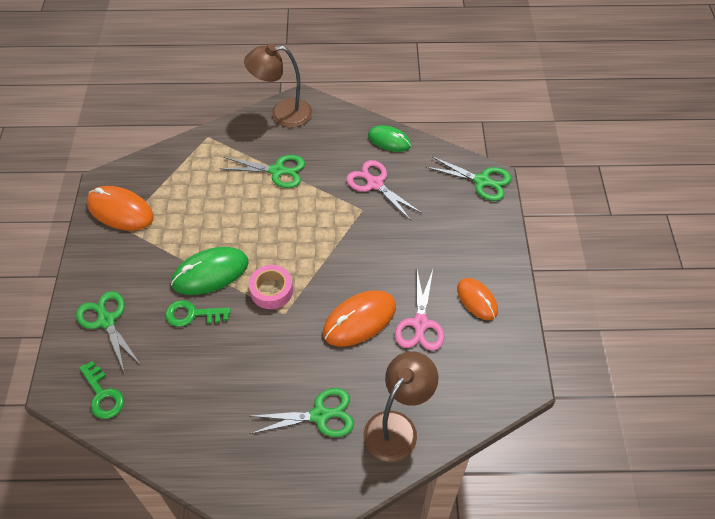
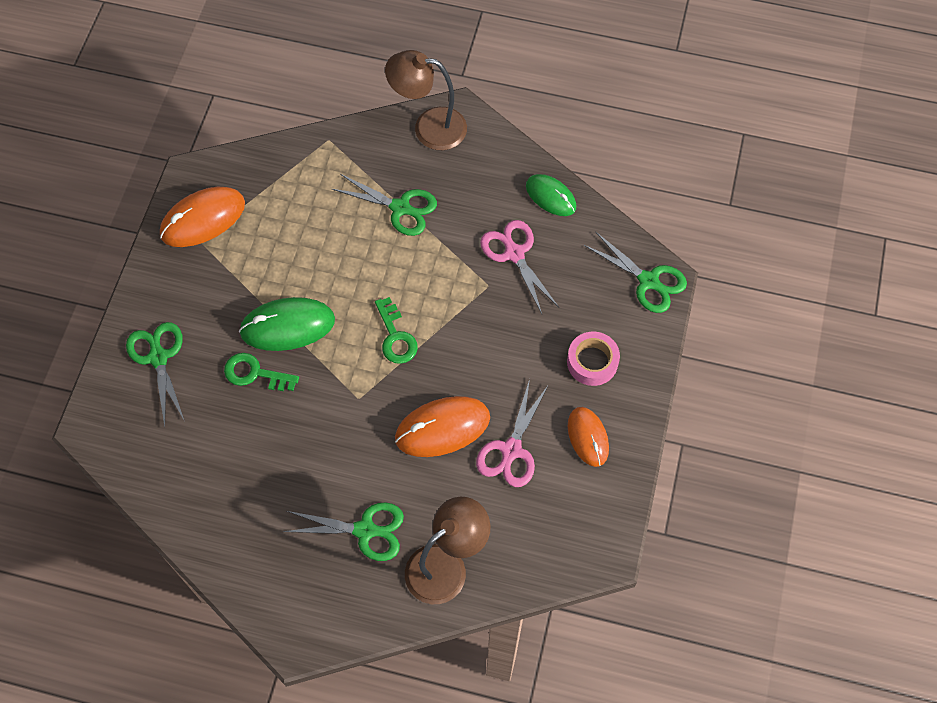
camera: 15 degrees right, 10 degrees up
green key [79,361,124,419] -> green key moved to [375,297,418,364]
orange mouse [87,186,154,231] -> orange mouse turned 75 degrees counterclockwise [160,187,245,247]
pink tape [249,265,293,309] -> pink tape moved to [567,332,620,386]

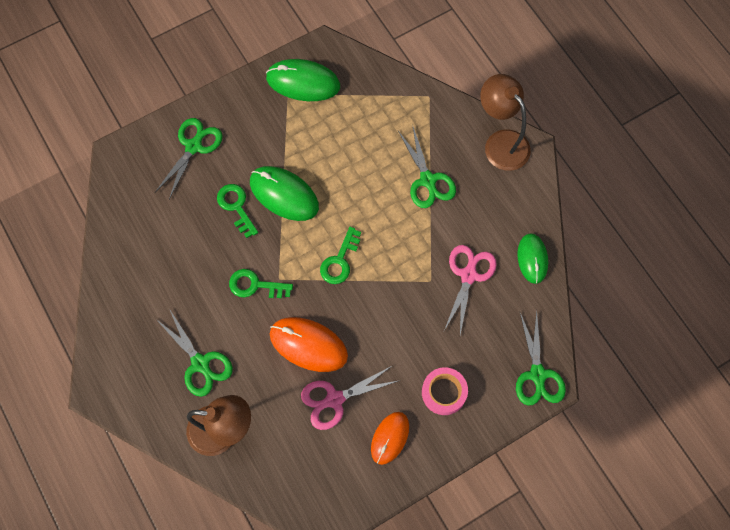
camera: 45 degrees right, 5 degrees up
orange mouse [160,187,245,247] -> green mouse [266,59,340,101]
none -> green key [229,269,293,298]

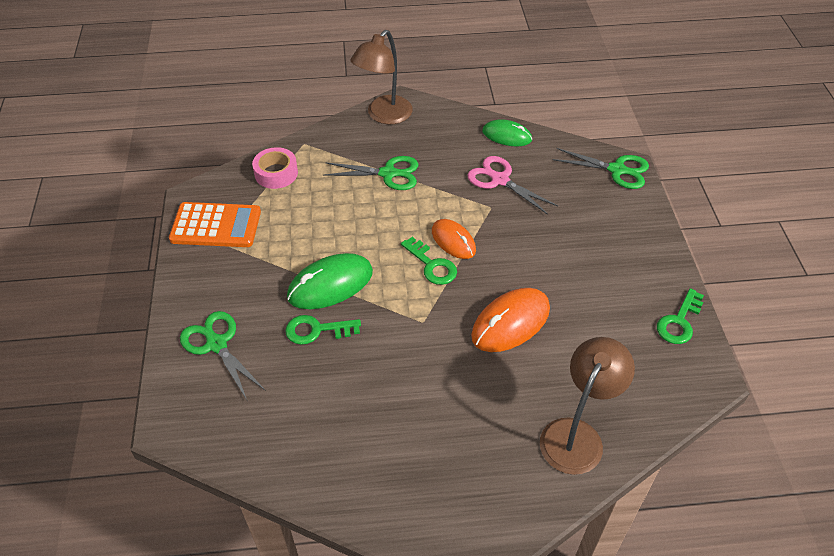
camera: 65 degrees left, 20 degrees down
green scissors [156,310,233,397] -> none
green key [229,269,293,298] -> green key moved to [657,288,704,344]
green mouse [266,59,340,101] -> orange calculator [169,202,261,247]
pink scissors [301,365,398,430] -> none
orange mouse [371,412,409,465] -> orange mouse moved to [432,219,476,259]
pink tape [422,367,468,415] -> pink tape moved to [252,147,298,189]
brown lamp [480,74,531,171] -> brown lamp turned 45 degrees counterclockwise [350,30,413,124]

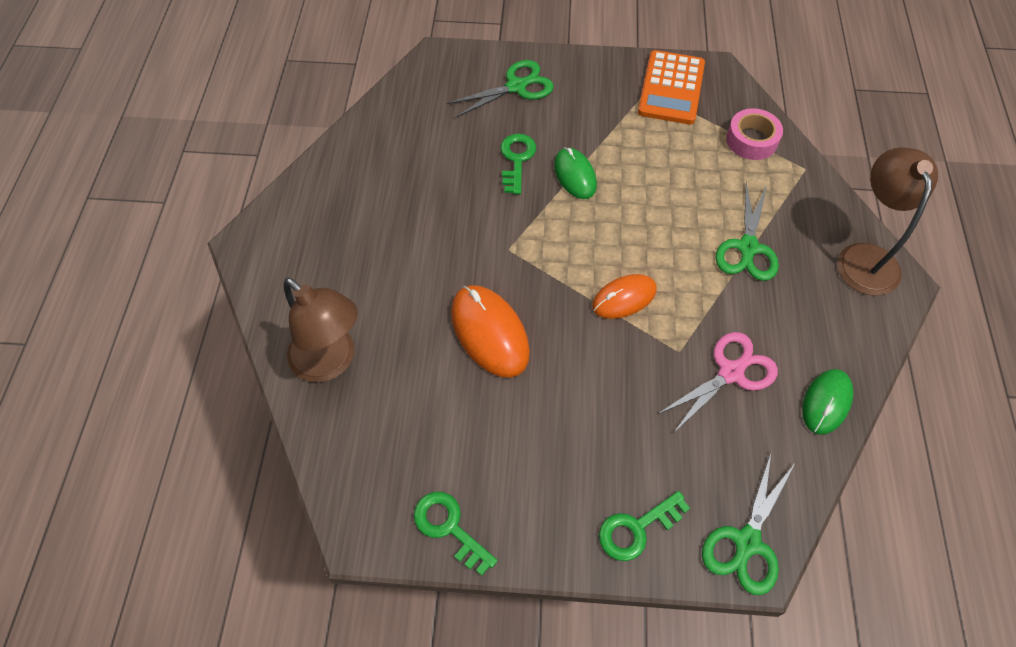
camera: 100 degrees right, 10 degrees up
green mouse [287,253,373,309] -> green mouse [554,148,597,199], size x0.65
brown lamp [350,30,413,124] -> brown lamp turned 45 degrees clockwise [837,147,938,296]
green key [401,237,457,285] -> green key moved to [599,491,690,561]

